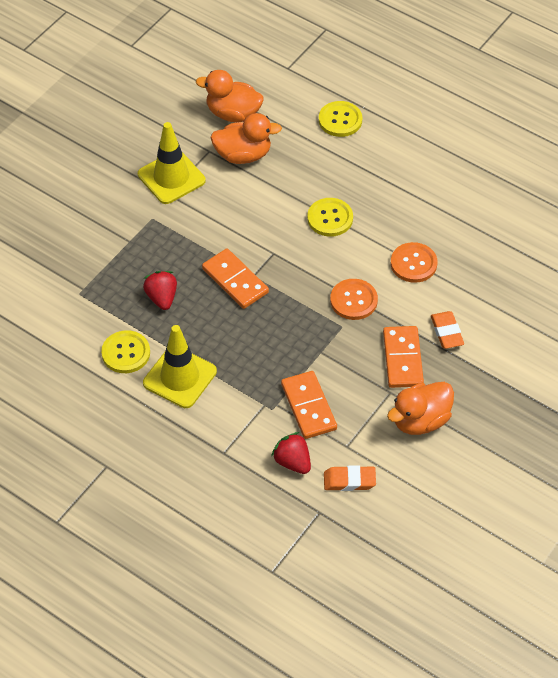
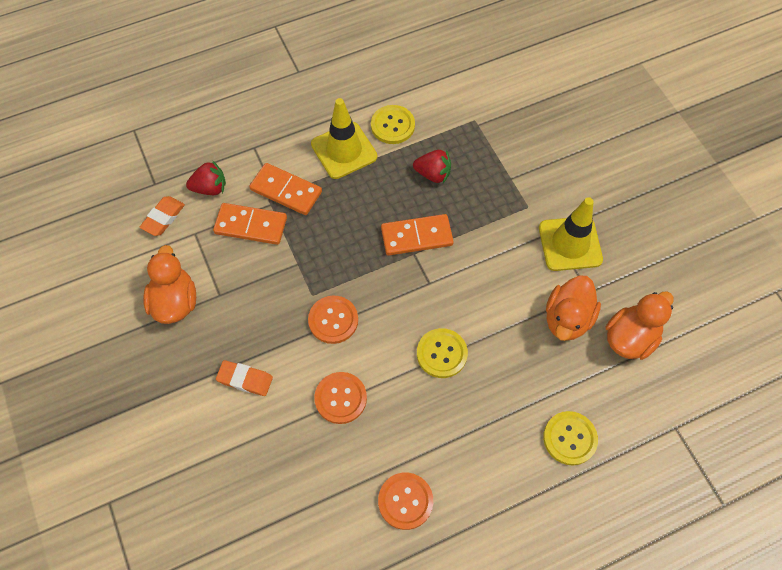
camera: 120 degrees right, 10 degrees up
orange domino [383,326,424,388] -> orange domino moved to [249,163,322,215]
none -> orange button [378,473,433,530]

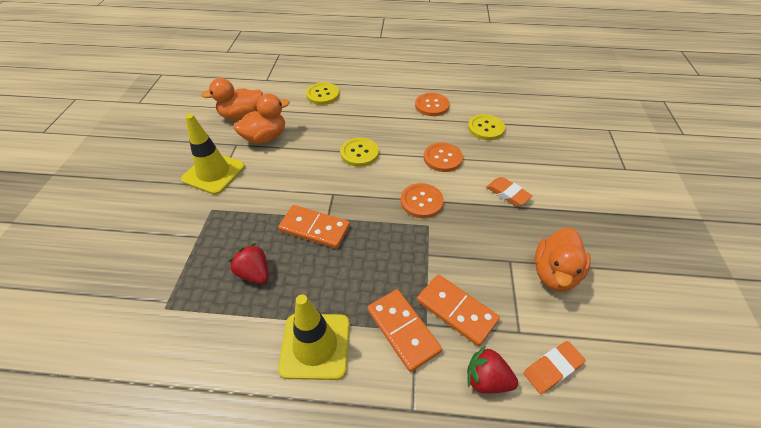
camera: 150 degrees left, 15 degrees down
yellow button [371,105,415,144] -> yellow button moved to [468,114,505,140]

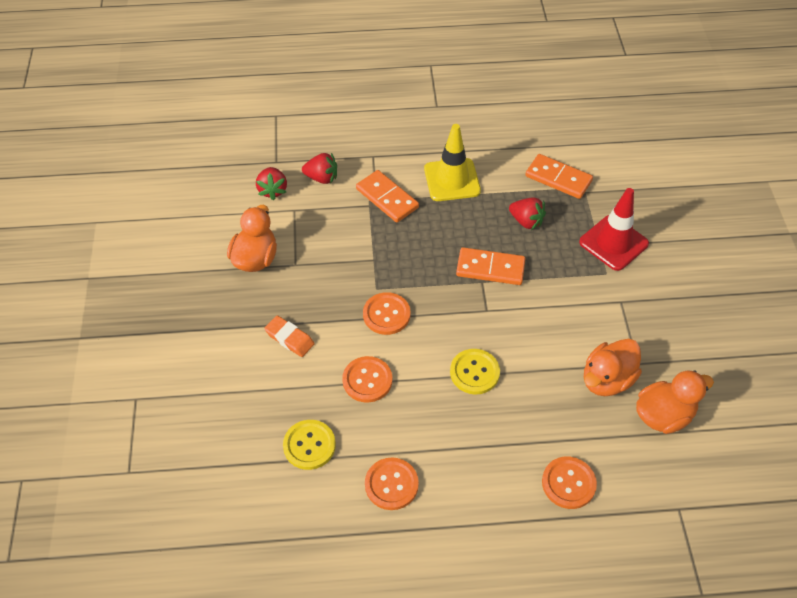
camera: 170 degrees right, 5 degrees up
yellow traffic cone [181,114,245,195] -> none
yellow button [306,82,340,105] -> orange button [542,457,597,509]
orange domino [417,274,500,346] -> orange domino moved to [525,154,593,199]
orange eraser [524,341,586,394] -> red strawberry [256,167,287,200]
none -> red traffic cone [579,188,649,271]

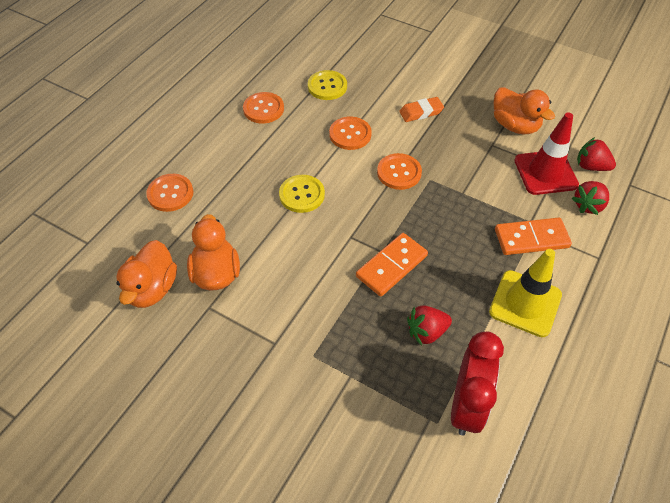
camera: 125 degrees right, 0 degrees up
orange domino [525,154,593,199] -> red clock [451,332,504,435]
red traffic cone [579,188,649,271] -> red traffic cone moved to [514,112,579,195]

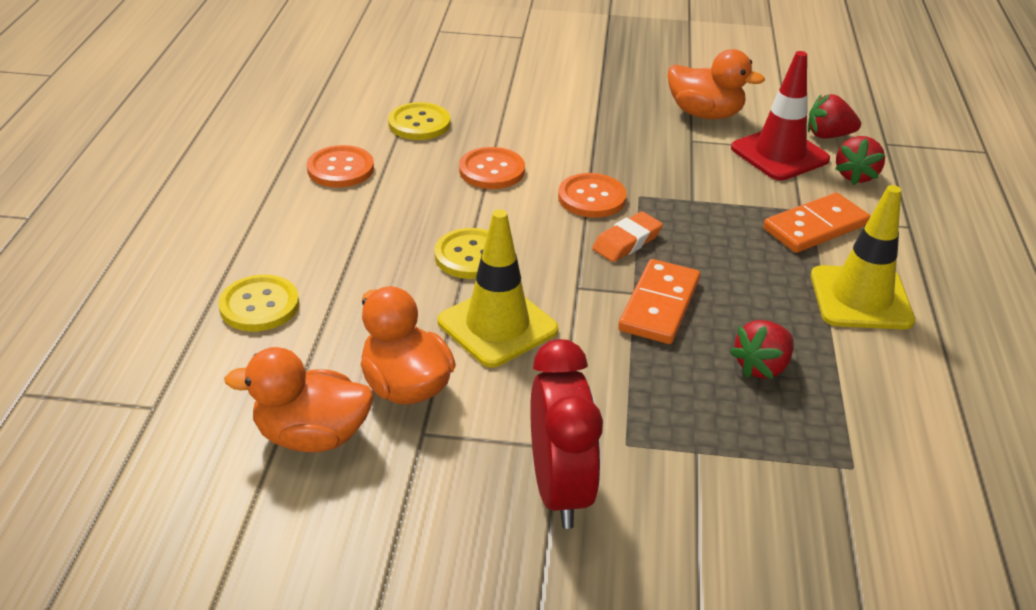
camera: 25 degrees left, 15 degrees down
orange duck [116,240,177,308] -> orange duck turned 105 degrees clockwise [224,347,373,452]
orange button [146,174,193,212] -> yellow button [218,275,299,331]
orange eraser [399,97,444,122] -> orange eraser moved to [592,211,663,262]
red clock [451,332,504,435] -> red clock moved to [530,339,603,529]
none -> yellow traffic cone [438,209,558,368]

